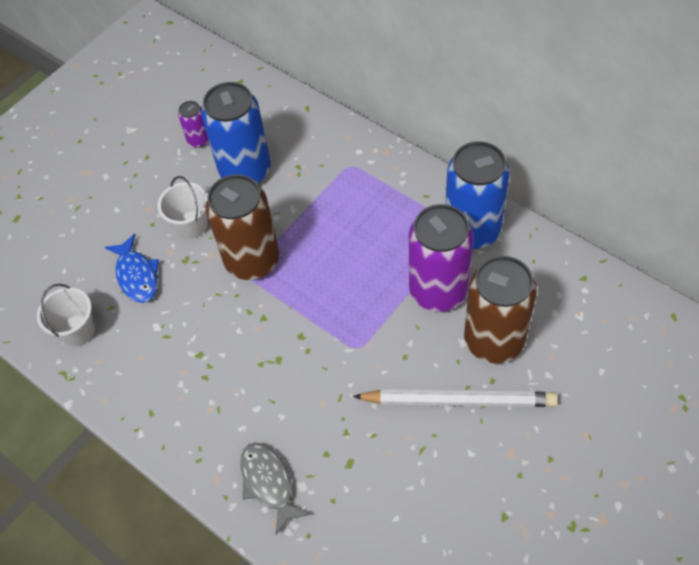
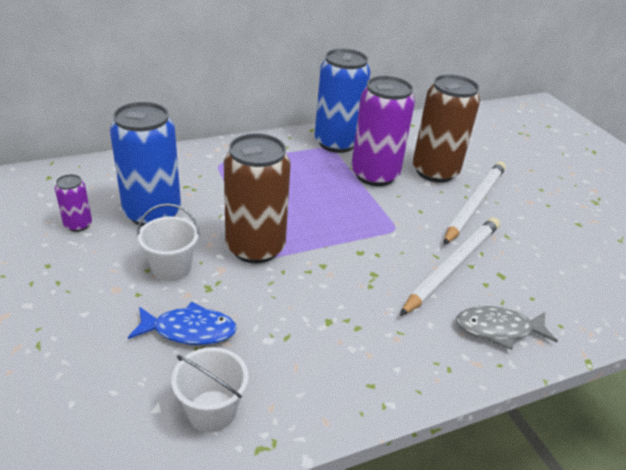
camera: 70 degrees left, 20 degrees down
none -> white pencil [400,217,500,316]

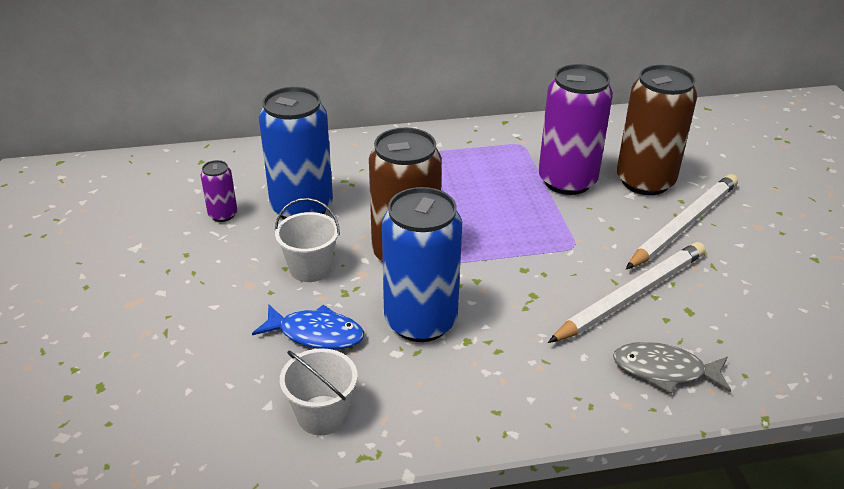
camera: 15 degrees right, 0 degrees up
blue can [315,49,370,153] -> blue can moved to [382,187,462,342]

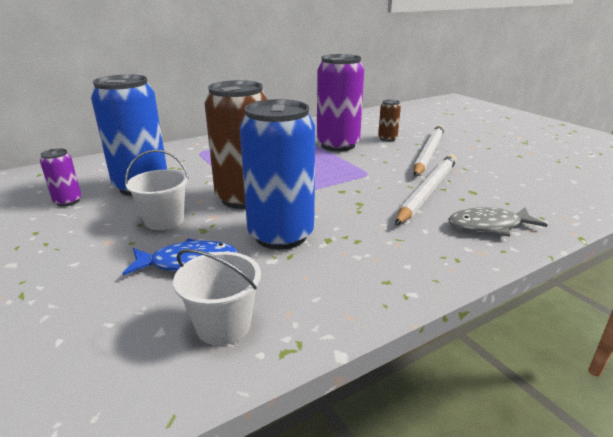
camera: 20 degrees left, 10 degrees down
brown can [617,65,697,195] -> brown can [378,99,401,142], size x0.46

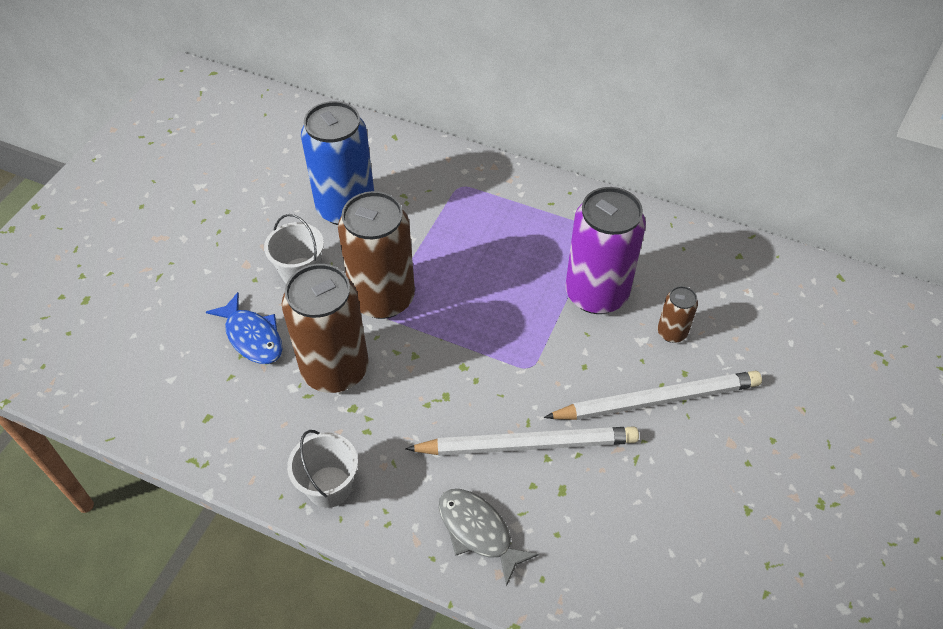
camera: 55 degrees right, 25 degrees up
purple can [40,148,82,206] -> none
white bucket [173,249,261,345] -> white bucket moved to [287,430,358,508]
blue can [240,99,315,250] -> brown can [282,264,369,393]

